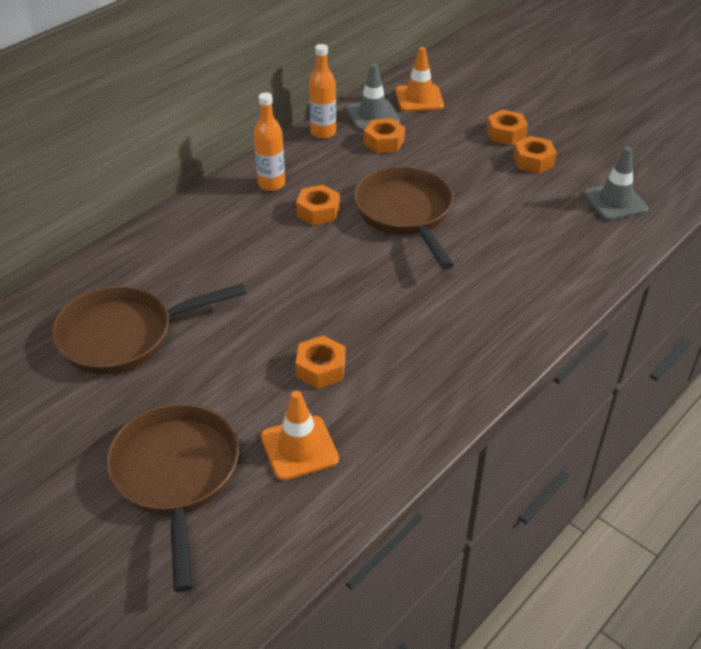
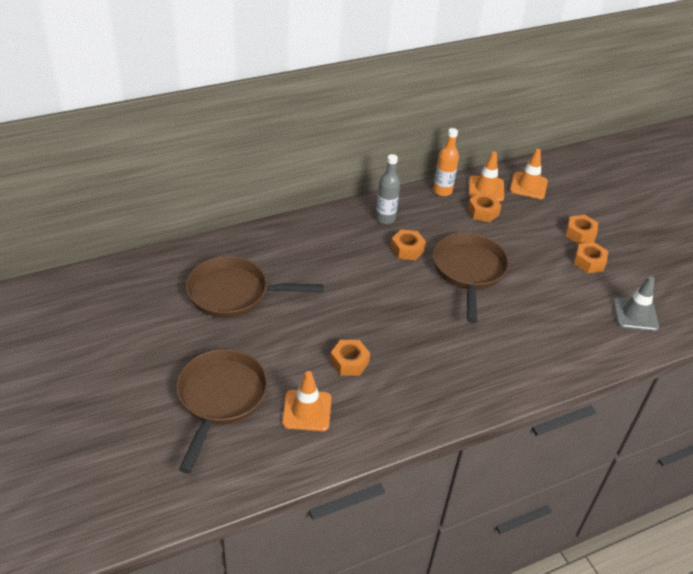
camera: 20 degrees right, 0 degrees up
orange bottle [254,93,285,191] -> grey bottle [375,154,400,224]
grey traffic cone [347,63,400,130] -> orange traffic cone [469,152,504,201]

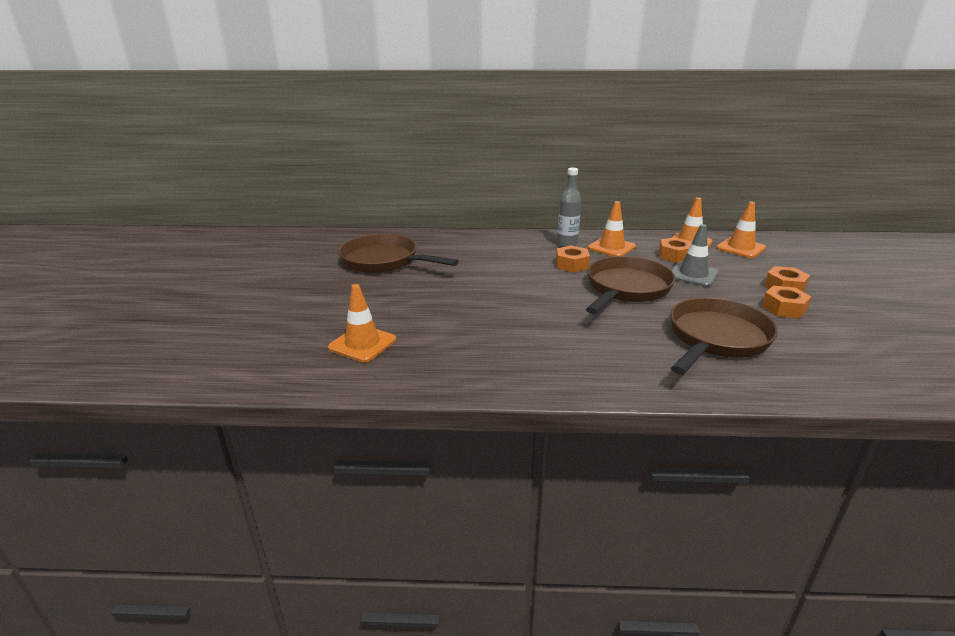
camera: 30 degrees right, 15 degrees down
brown pan [177,349,268,473] -> brown pan moved to [670,298,778,375]
orange nut [330,340,370,376] -> none
orange bottle [433,128,459,196] -> none
grey traffic cone [613,276,659,331] -> grey traffic cone moved to [671,224,719,287]
none -> orange traffic cone [588,201,636,257]

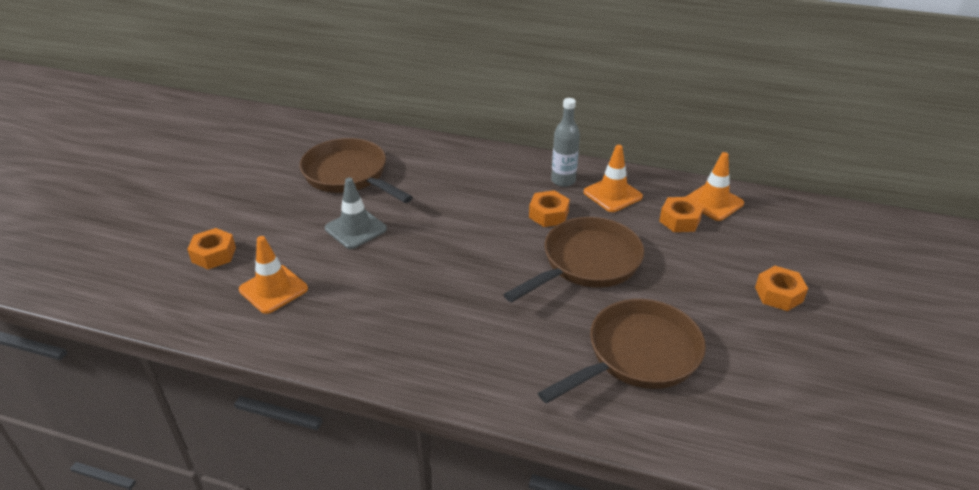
camera: 15 degrees right, 10 degrees up
grey traffic cone [671,224,719,287] -> grey traffic cone moved to [325,178,387,249]
orange traffic cone [716,202,766,258] -> none
orange nut [762,286,811,318] -> orange nut moved to [187,228,236,269]

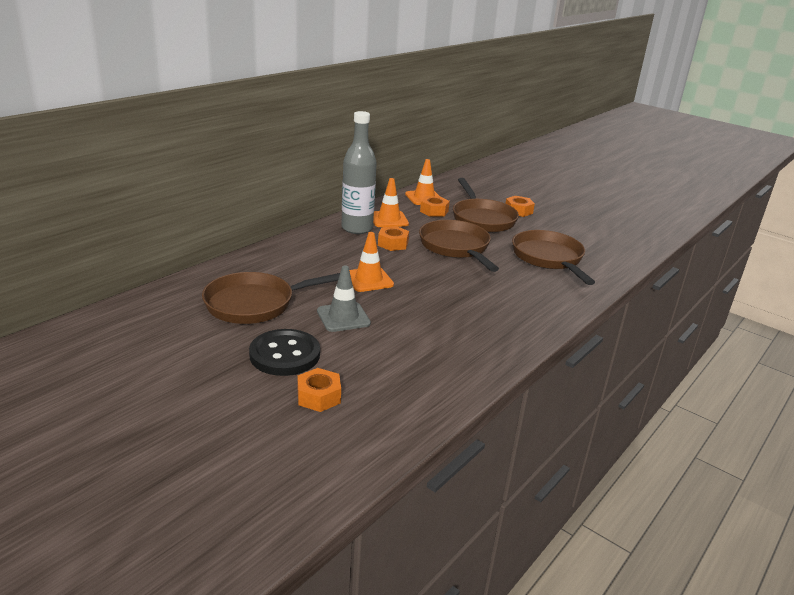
camera: 70 degrees left, 10 degrees down
orange traffic cone [239,236,308,314] -> orange traffic cone moved to [349,232,394,292]
grey bottle [551,98,580,187] -> grey bottle [341,111,377,234], size x1.59
none -> black button [249,329,320,376]
none -> brown pan [453,178,519,232]

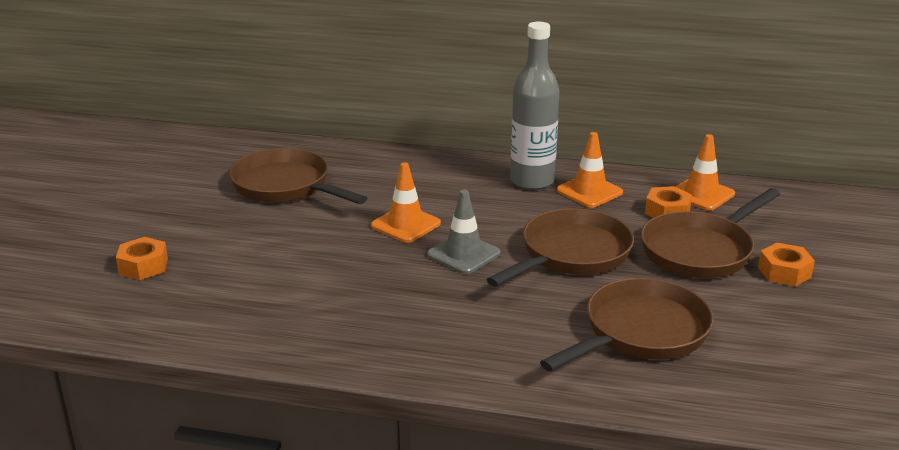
camera: 65 degrees right, 0 degrees up
black button [249,329,320,376] -> none
grey traffic cone [317,266,371,332] -> grey traffic cone moved to [427,190,501,274]
orange nut [378,226,409,251] -> none

